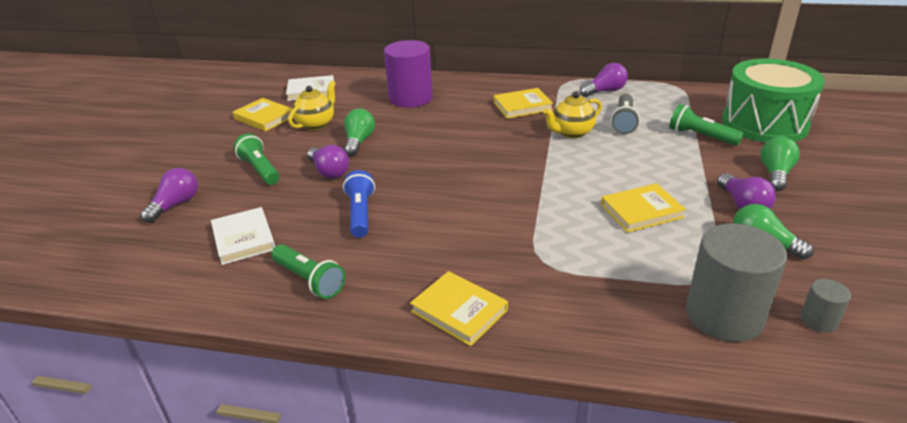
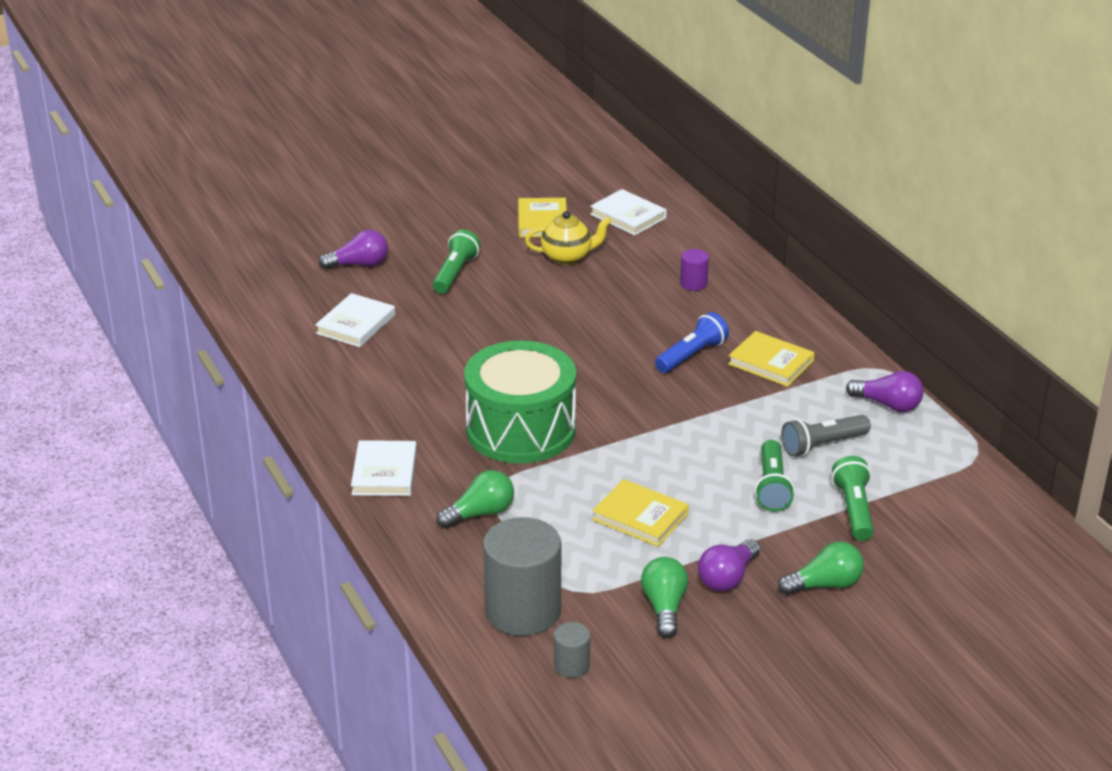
camera: 50 degrees right, 0 degrees up
green flashlight [272,244,346,299] -> green flashlight moved to [755,440,795,511]
purple light bulb [308,145,349,179] -> none
blue flashlight [343,170,375,238] -> blue flashlight moved to [655,312,729,373]
green light bulb [344,109,375,156] -> green light bulb moved to [437,470,514,529]
purple cylinder [384,40,433,108] -> purple cylinder [680,249,709,291], size x0.46
yellow book [410,271,508,346] -> white book [351,440,417,496]
yellow teapot [543,91,602,138] -> none
green drum [722,59,825,143] -> green drum moved to [464,341,576,463]

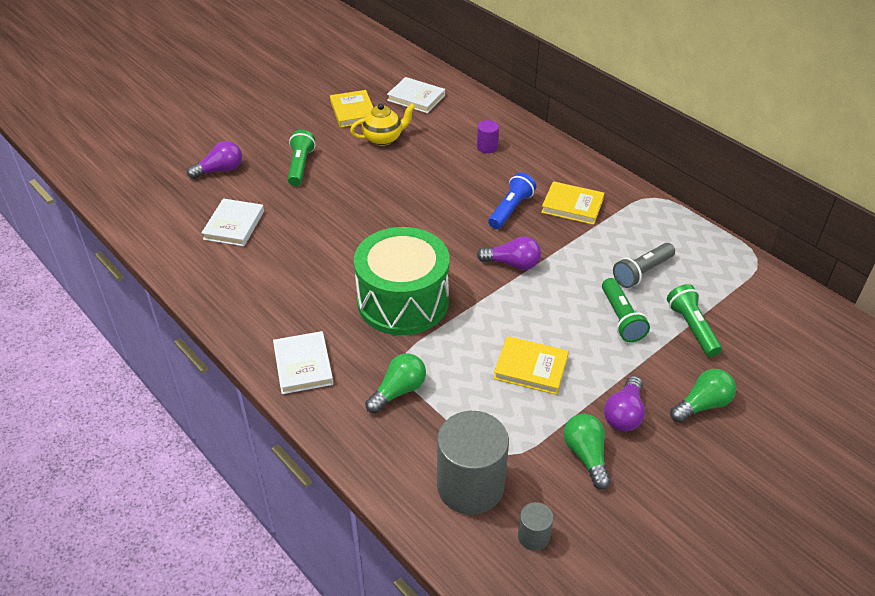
camera: 15 degrees left, 10 degrees up
purple light bulb [846,371,924,412] -> purple light bulb moved to [477,236,541,270]

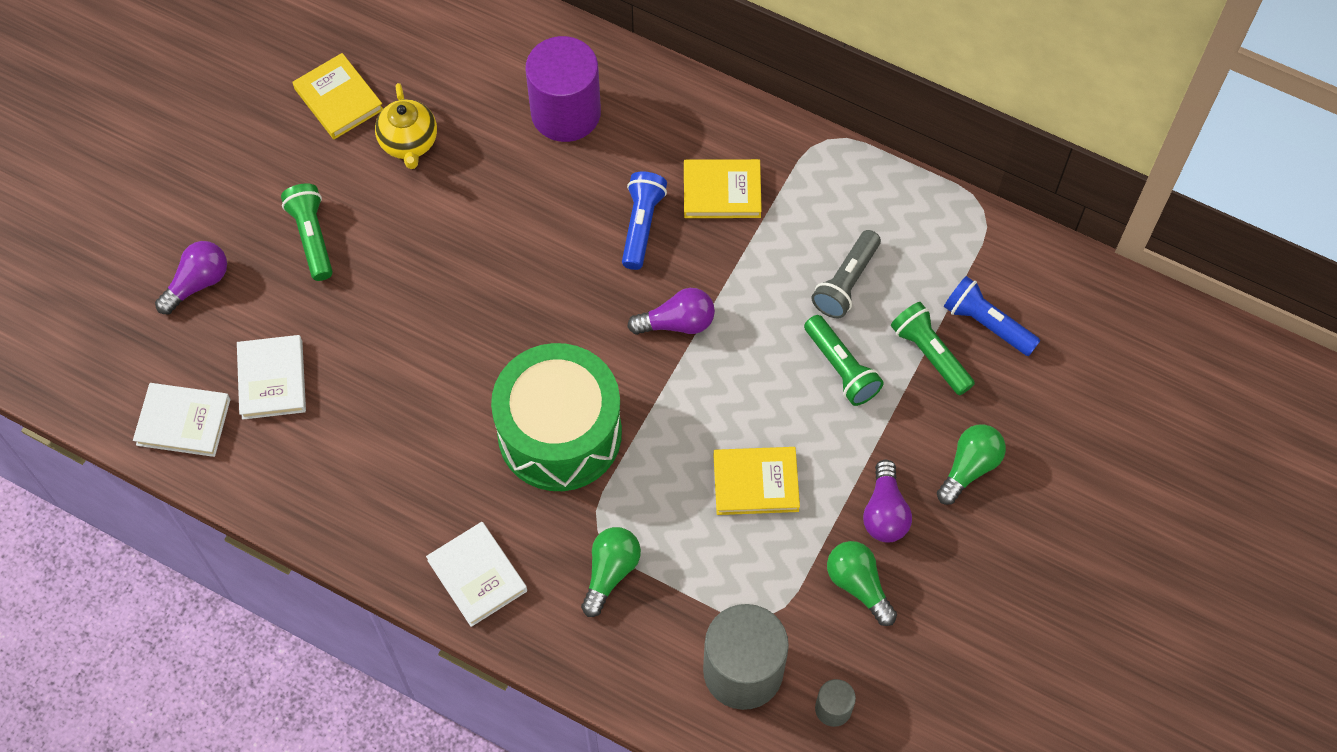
camera: 20 degrees left, 20 degrees up
yellow teapot [350,103,415,146] -> yellow teapot turned 120 degrees clockwise [375,83,437,169]
white book [387,77,445,113] -> white book moved to [133,383,231,457]
purple cylinder [477,120,499,153] -> purple cylinder [525,36,601,142], size x2.19
none -> blue flashlight [944,276,1040,356]

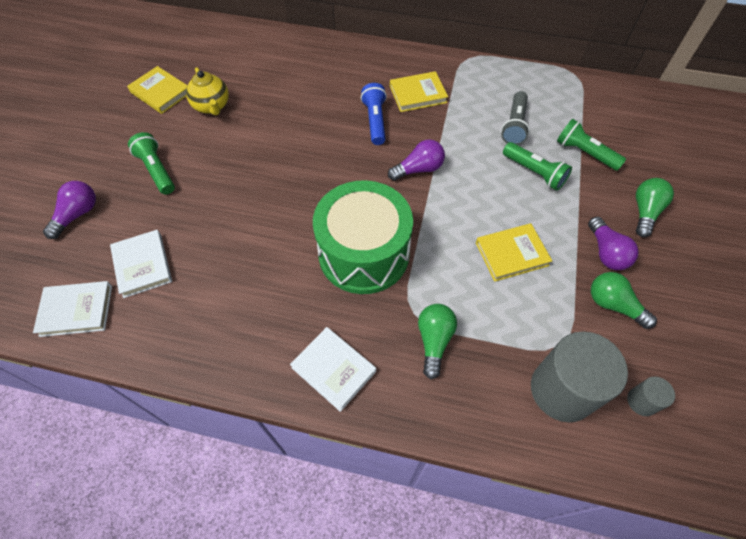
camera: 15 degrees left, 5 degrees down
purple cylinder [525,36,601,142] -> none
blue flashlight [944,276,1040,356] -> none

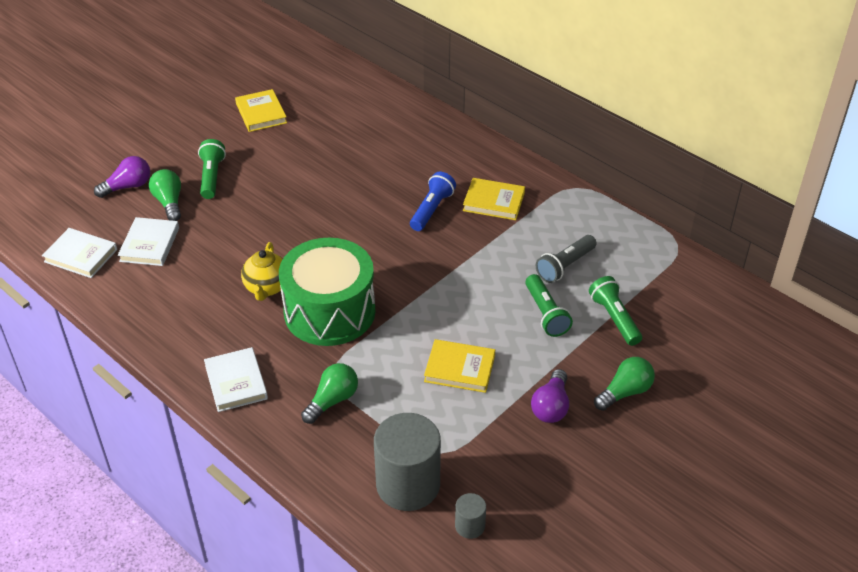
camera: 30 degrees right, 15 degrees down
yellow teapot [186,67,229,115] -> yellow teapot moved to [241,242,283,301]
purple light bulb [388,139,445,181] -> none
green light bulb [591,272,657,329] -> green light bulb moved to [149,169,181,221]

